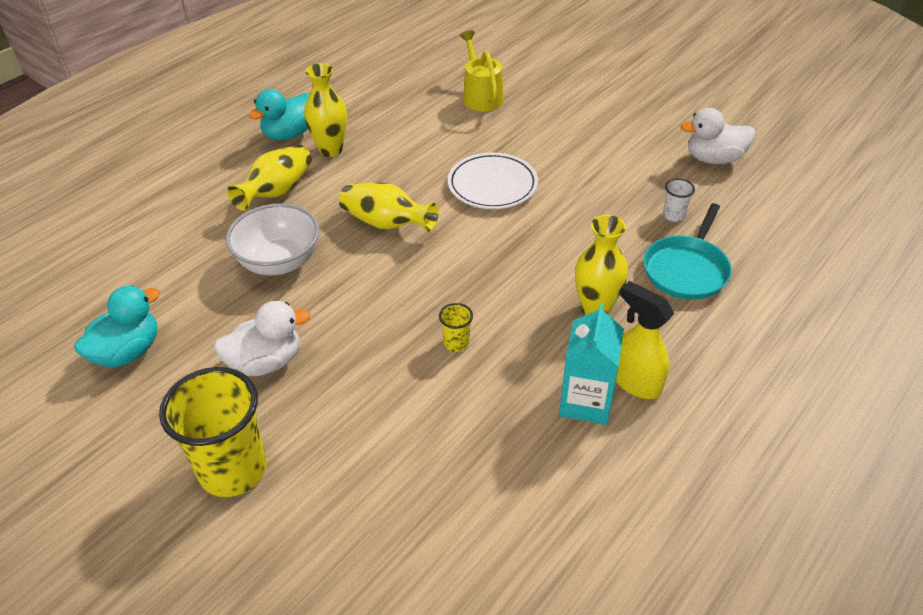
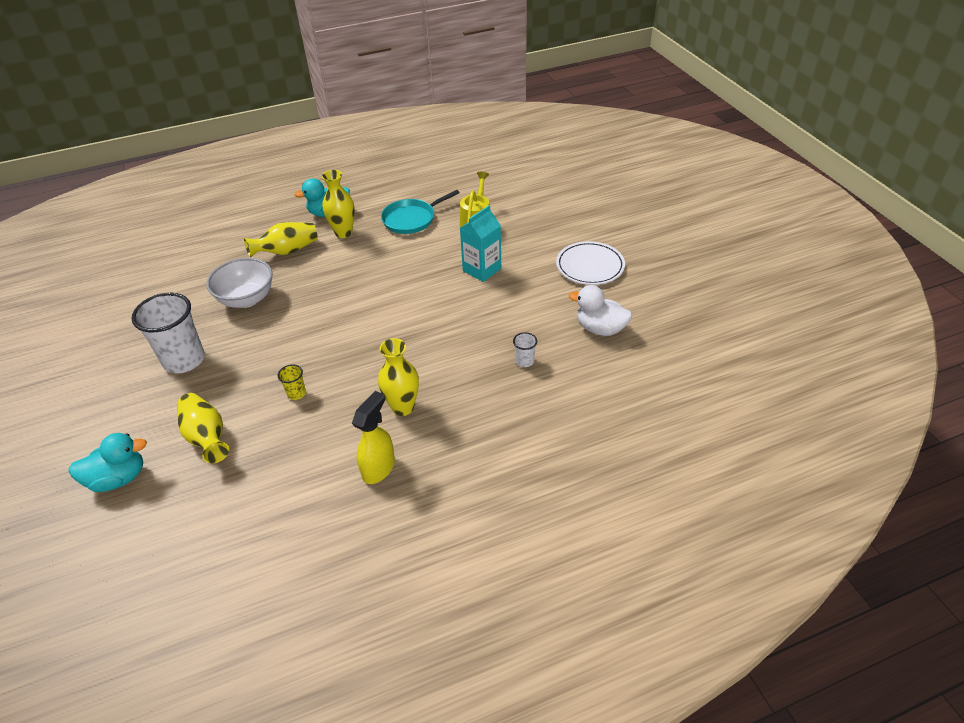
camera: 30 degrees right, 0 degrees up
turquoise duck [74,286,160,367] -> turquoise duck moved to [68,433,147,492]
yellow cup [159,367,267,497] -> none
white duck [214,301,310,376] -> white cup [132,293,205,374]
yellow vase [339,182,438,232] -> yellow vase moved to [178,393,229,463]
white plate [448,152,538,209] -> white plate moved to [556,241,625,285]
turquoise carton [559,303,624,425] -> turquoise carton moved to [460,205,501,282]
yellow spray bottle [616,281,674,399] -> yellow spray bottle turned 45 degrees clockwise [352,391,395,484]
turquoise pan [644,203,732,300] -> turquoise pan moved to [381,190,459,234]

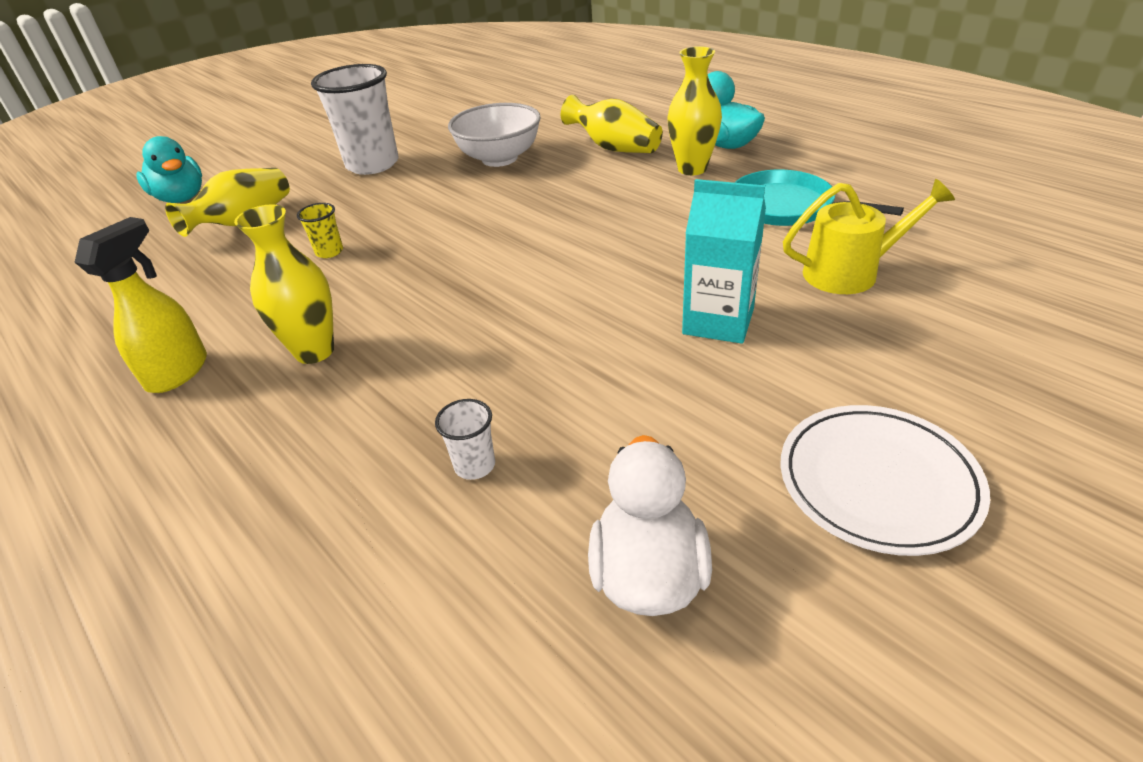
camera: 70 degrees right, 5 degrees down
yellow spray bottle [352,391,395,484] -> yellow spray bottle turned 75 degrees counterclockwise [75,217,207,393]

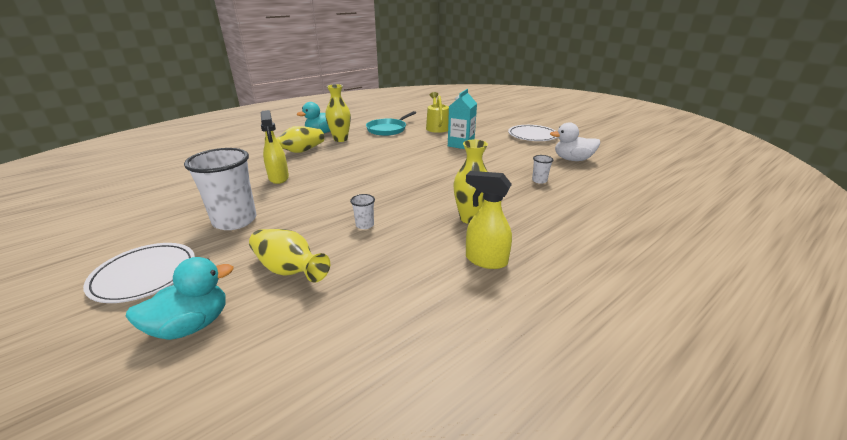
camera: 90 degrees left, 10 degrees down
yellow cup [297,203,343,258] -> white cup [350,194,375,229]
white bowl [448,103,541,167] -> yellow spray bottle [261,110,289,184]
none -> white plate [83,243,195,303]

